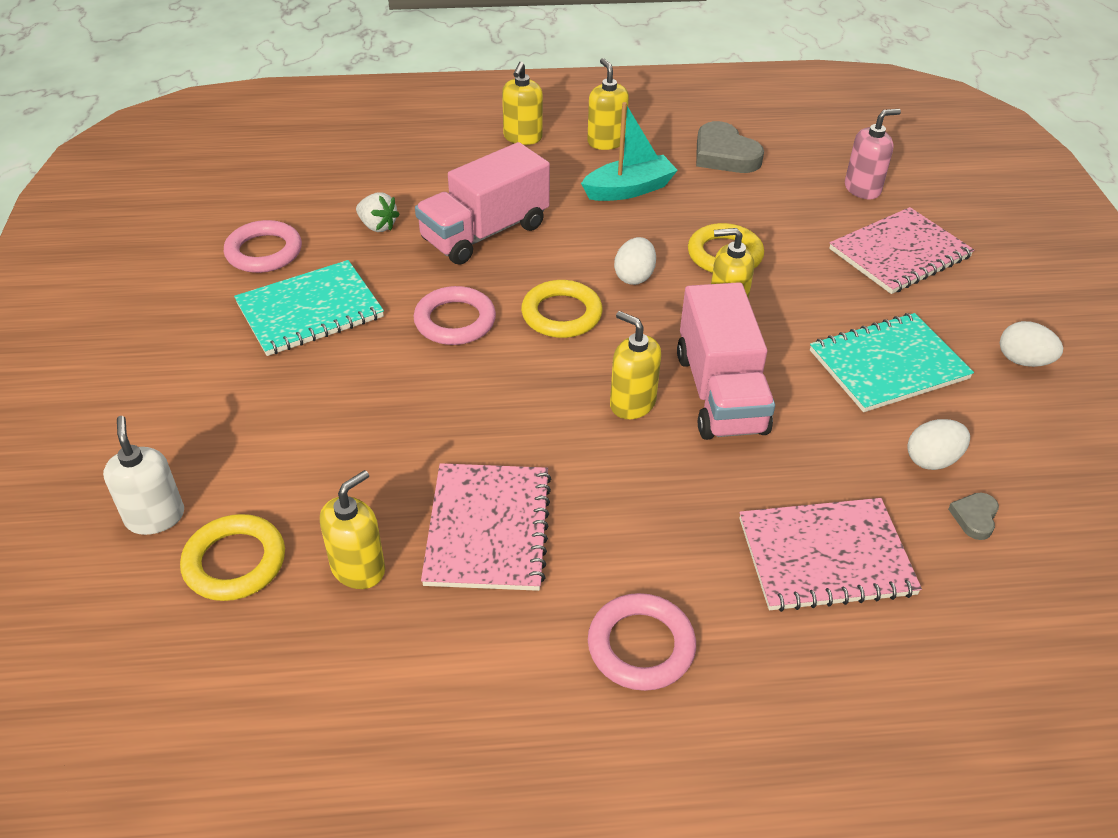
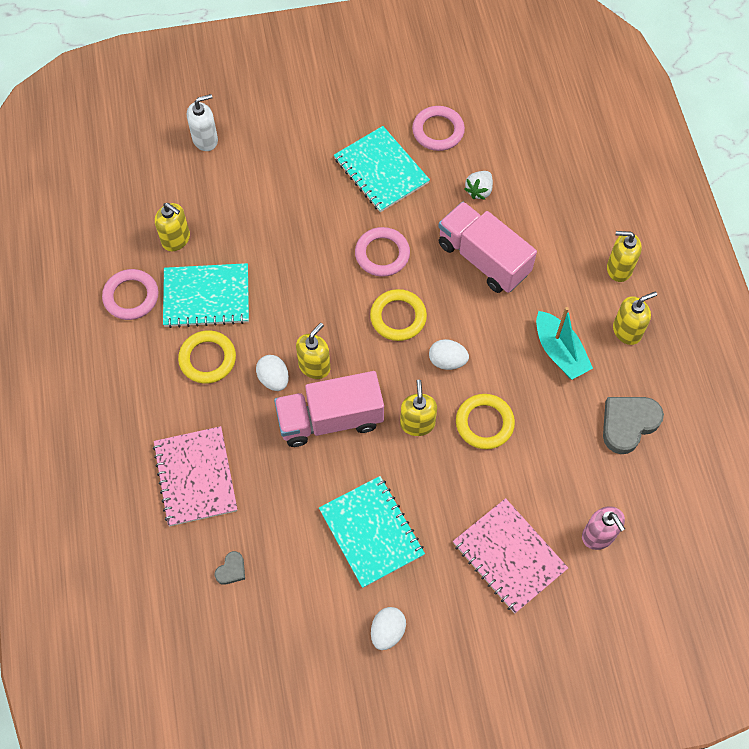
camera: 85 degrees right, 20 degrees up
yellow ring [180,514,285,601] -> yellow ring moved to [178,330,236,384]
pink notebook [421,463,551,591] -> turquoise notebook [163,263,249,328]
pink ring [588,593,696,691] -> pink ring moved to [102,269,159,320]
white egg [907,419,970,470] -> white egg moved to [256,355,289,391]
grey heart [948,492,999,540] -> grey heart turned 105 degrees clockwise [215,551,245,585]

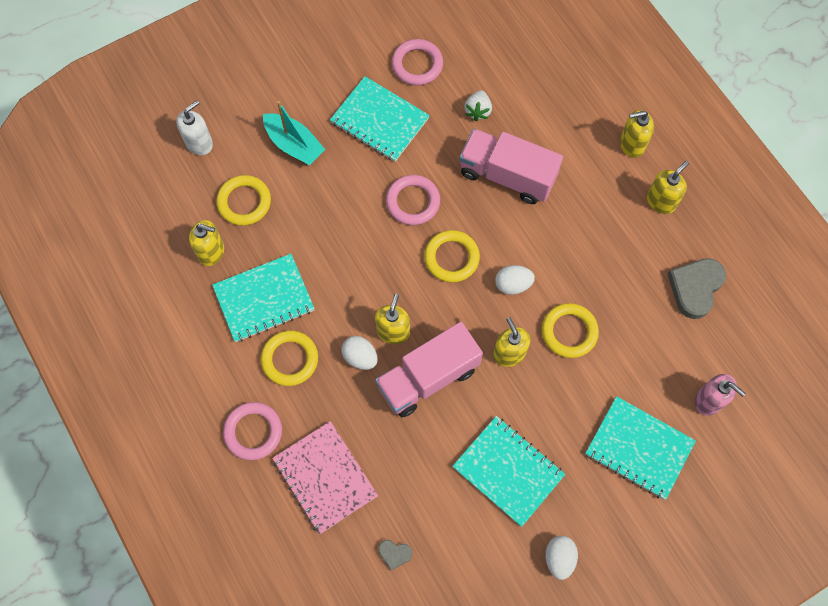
camera: 20 degrees left, 5 degrees up
pink ring [102,269,159,320] -> pink ring moved to [223,402,282,460]
grey heart [215,551,245,585] -> grey heart turned 90 degrees clockwise [378,540,412,570]
pink notebook [453,498,568,614] -> turquoise notebook [585,396,696,500]
turquoise boat [536,307,593,379] -> turquoise boat moved to [263,101,326,165]
none -> yellow ring [216,175,271,226]

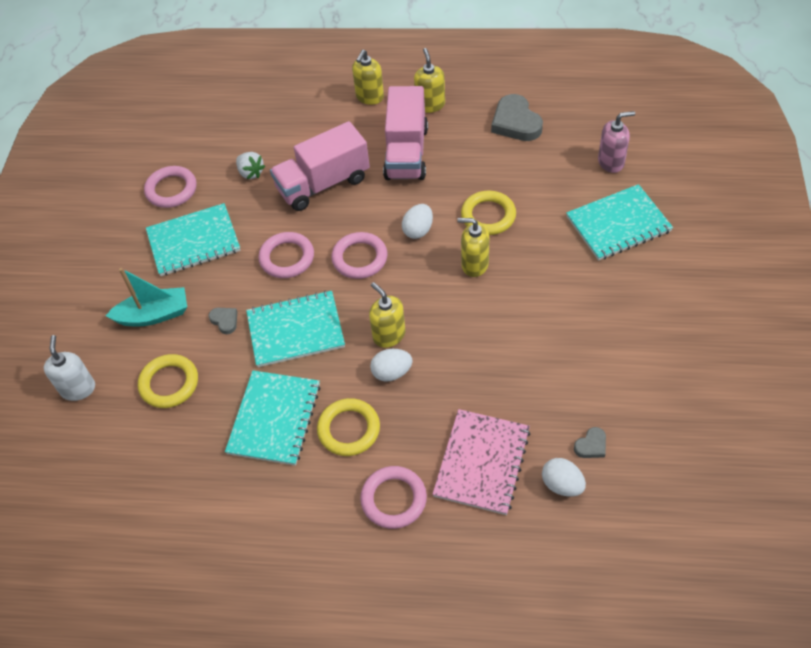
camera: 50 degrees left, 15 degrees down
yellow soap dispenser [189,220,224,266] -> none
pink notebook [272,421,378,534] -> pink notebook turned 75 degrees counterclockwise [432,409,530,515]
pink truck [375,322,483,417] -> pink truck moved to [383,86,428,180]
yellow ring [424,230,480,282] -> pink ring [331,232,387,279]
turquoise notebook [452,416,565,527] -> turquoise notebook moved to [246,291,345,367]
white egg [545,536,578,580] -> white egg moved to [542,458,586,496]
none -> grey heart [209,308,237,334]

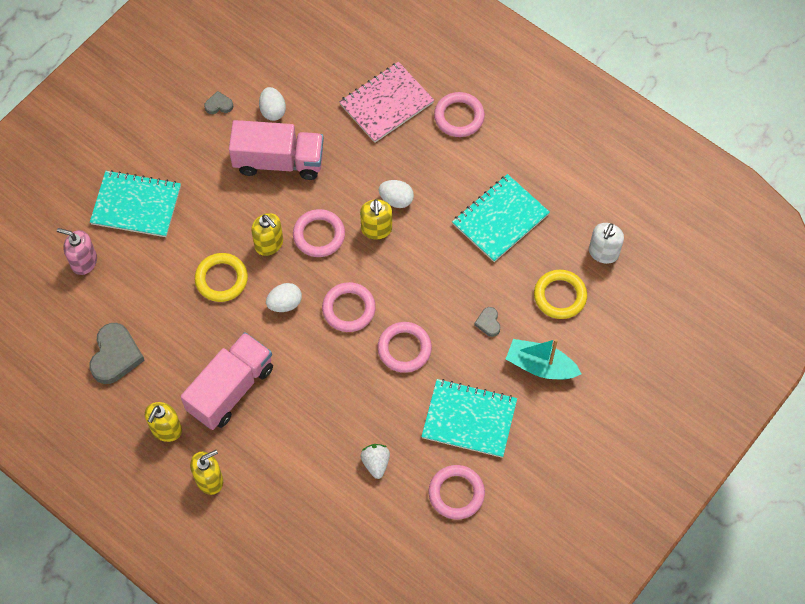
camera: 150 degrees left, 10 degrees up
white soap dispenser [44,335,95,401] -> white soap dispenser moved to [589,223,624,264]
turquoise notebook [246,291,345,367] -> none
pink truck [270,121,370,211] -> pink truck moved to [229,120,324,180]
yellow ring [317,398,380,456] -> none
white egg [542,458,586,496] -> white egg moved to [259,87,286,121]
grey heart [574,427,606,458] -> grey heart moved to [204,91,233,114]
none -> pink ring [293,209,345,257]

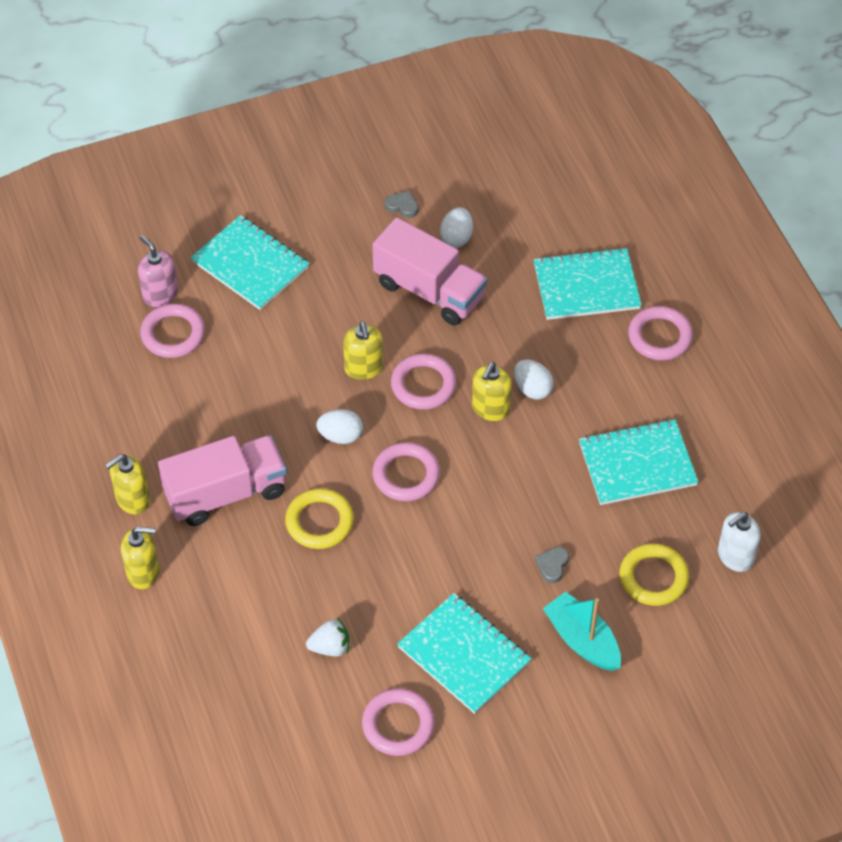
camera: 30 degrees right, 10 degrees down
grey heart [89,323,145,384] -> none
yellow ring [195,253,248,302] -> yellow ring moved to [285,488,354,549]
pink notebook [339,62,434,143] -> turquoise notebook [534,247,642,320]
white strawberry [361,444,390,479] -> white strawberry turned 60 degrees clockwise [306,619,349,657]
pink ring [378,322,432,373] -> pink ring moved to [140,303,205,358]

